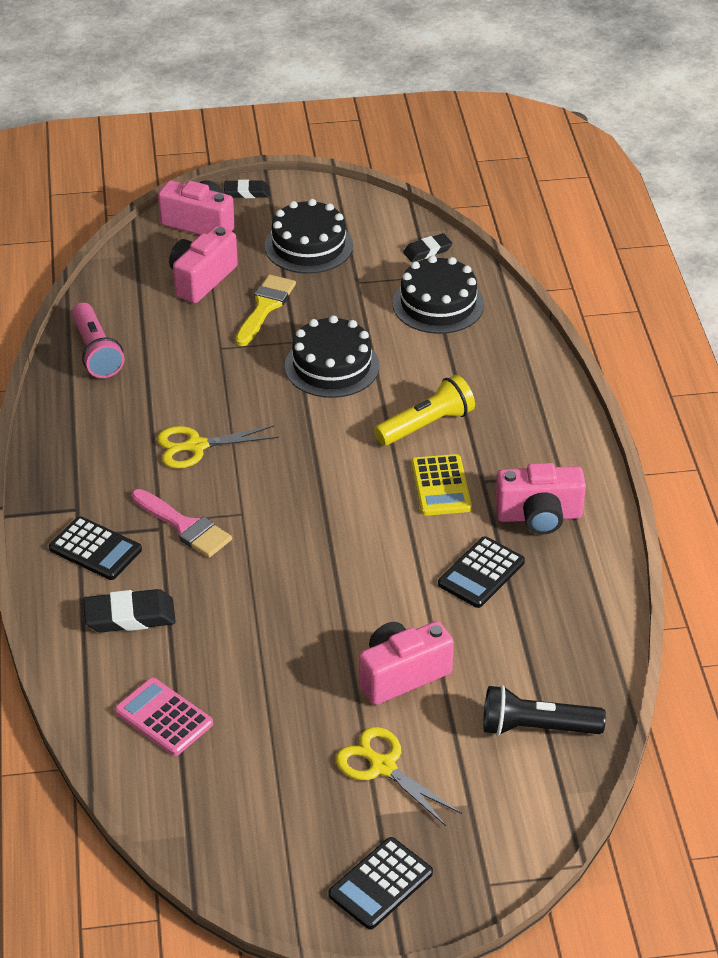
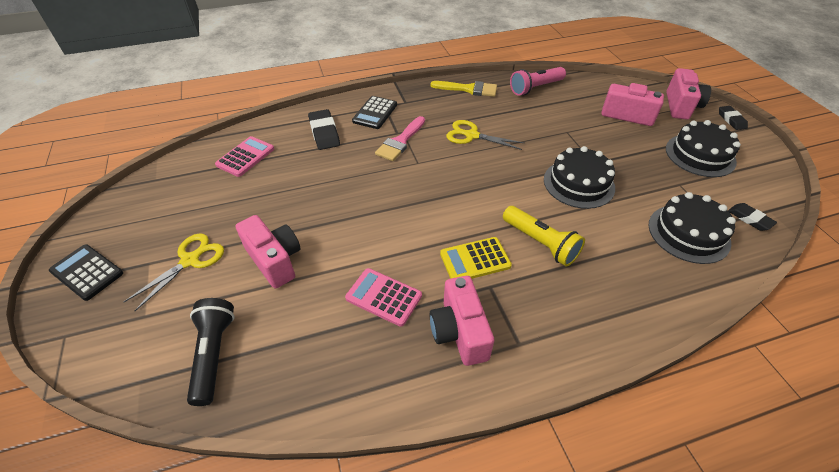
camera: 80 degrees right, 5 degrees up
yellow scissors [157,425,279,469] -> yellow scissors turned 45 degrees counterclockwise [446,120,524,150]
yellow brush [235,274,296,346] -> yellow brush moved to [431,81,497,97]
black calculator [438,536,525,608] -> pink calculator [345,268,422,327]

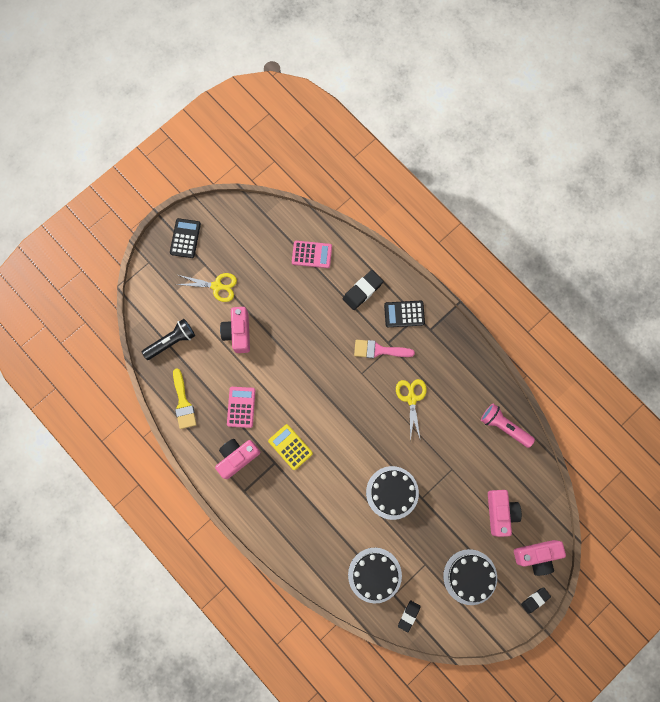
camera: 65 degrees right, 30 degrees up
pink camera [236,215,300,289] -> pink camera turned 150 degrees clockwise [220,307,250,353]
yellow brush [431,81,497,97] -> yellow brush moved to [173,368,197,429]
yellow flashlight [503,206,585,267] -> none

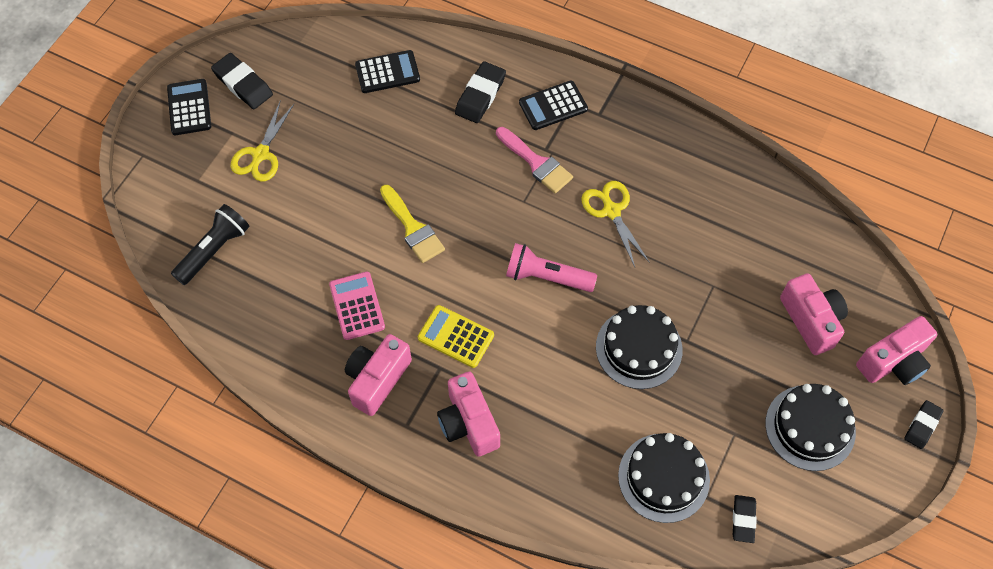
camera: 20 degrees left, 15 degrees down
yellow brush [173,368,197,429] -> yellow brush moved to [380,185,445,263]
yellow scissors [176,273,237,302] -> yellow scissors turned 120 degrees clockwise [230,100,294,182]
pink camera [220,307,250,353] -> pink camera moved to [437,371,500,457]
pink calculator [292,241,332,268] -> black calculator [355,50,420,93]
pink brush [354,340,415,358] -> pink brush turned 120 degrees counterclockwise [496,127,573,193]
pink flashlight [481,404,535,448] -> pink flashlight moved to [506,243,597,292]
none -> black eraser [211,53,273,109]

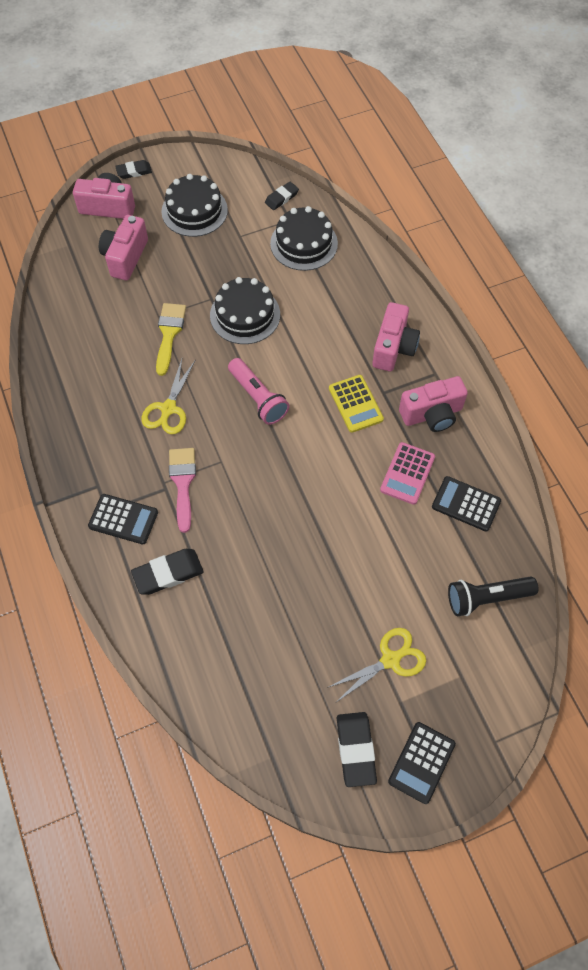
camera: 140 degrees left, 0 degrees up
black calculator [355,50,420,93] -> black calculator moved to [432,476,501,532]
yellow brush [380,185,445,263] -> yellow brush moved to [156,303,186,376]

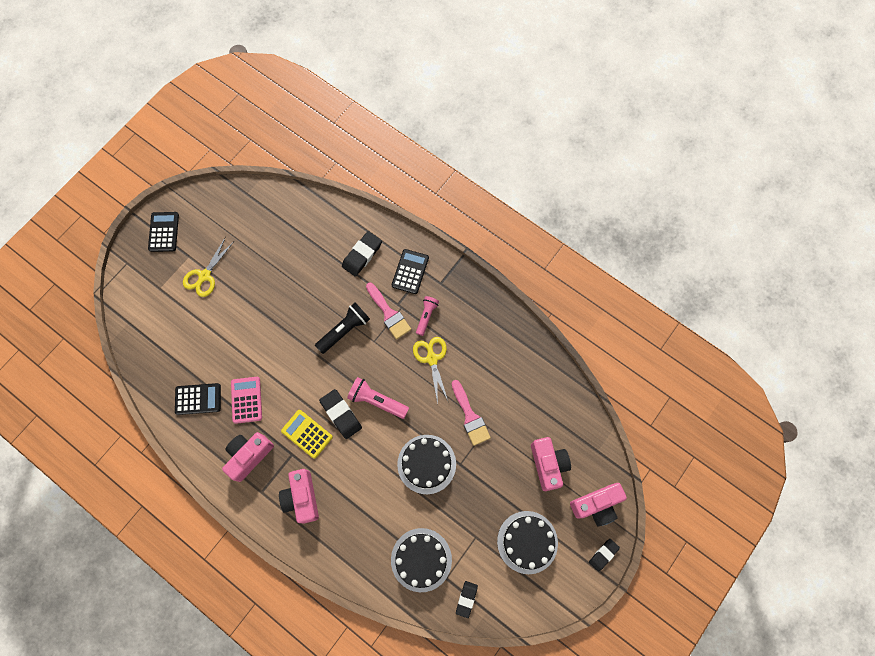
camera: 150 degrees right, 10 degrees up
black calculator [88,494,158,544] -> black calculator turned 120 degrees clockwise [392,249,429,294]
yellow brush [156,303,186,376] -> pink brush [452,380,491,446]
black eraser [337,712,377,787] -> black eraser moved to [319,389,362,439]
black flashlight [448,577,539,616] -> black flashlight moved to [315,303,370,354]
none -> pink flashlight [416,296,439,336]

